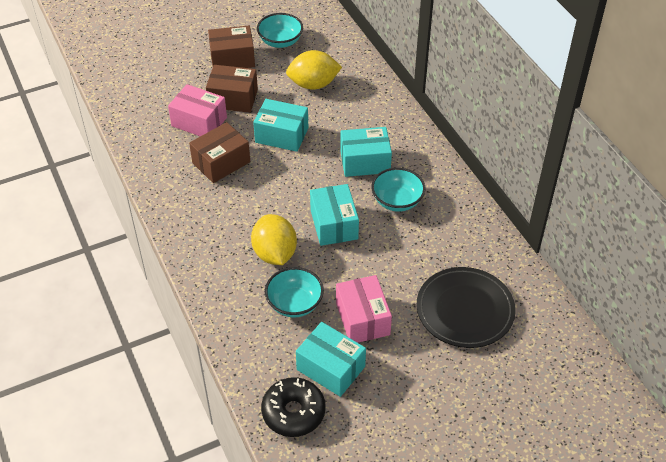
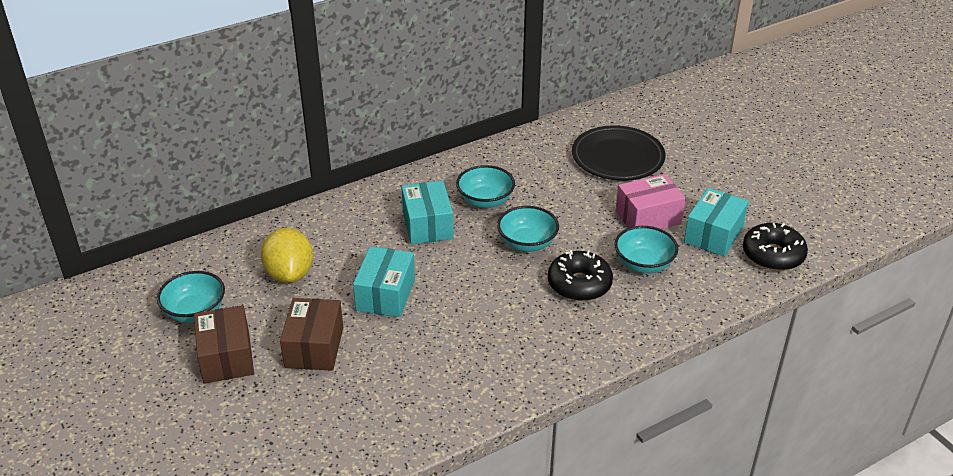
camera: 95 degrees left, 10 degrees down
pink box [168,84,227,136] -> none
brown box [189,122,250,183] -> none
yellow lemon [251,214,297,265] -> black donut [548,250,613,301]
turquoise box [310,184,359,246] -> turquoise bowl [497,206,559,252]

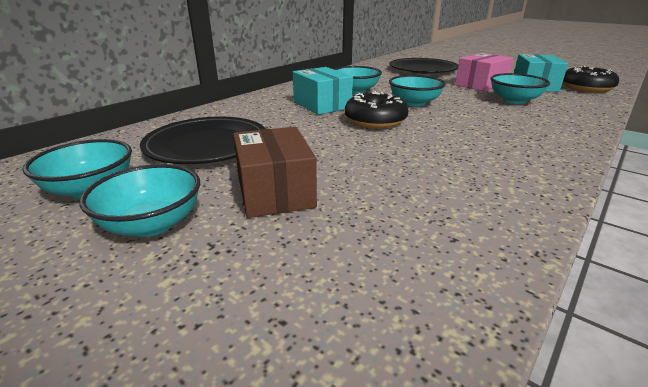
camera: 20 degrees left, 10 degrees down
brown box [194,305,254,384] -> turquoise bowl [80,164,200,237]
yellow lemon [261,228,313,283] -> black plate [140,117,266,164]
turquoise box [353,246,415,317] -> none
black donut [548,250,613,301] -> black donut moved to [345,91,409,129]

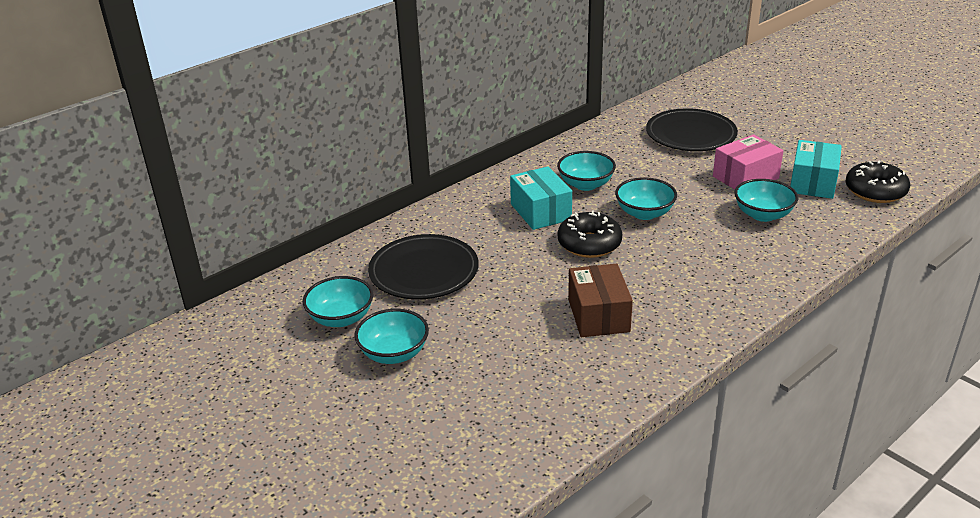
camera: 10 degrees right, 5 degrees up
brown box [233,127,317,218] -> brown box moved to [568,264,633,337]

